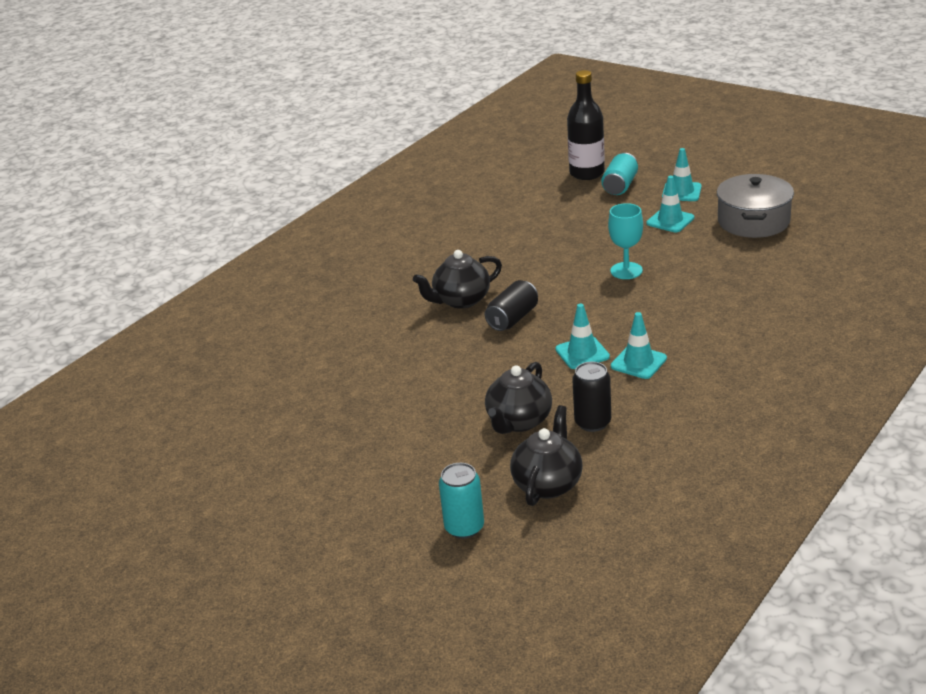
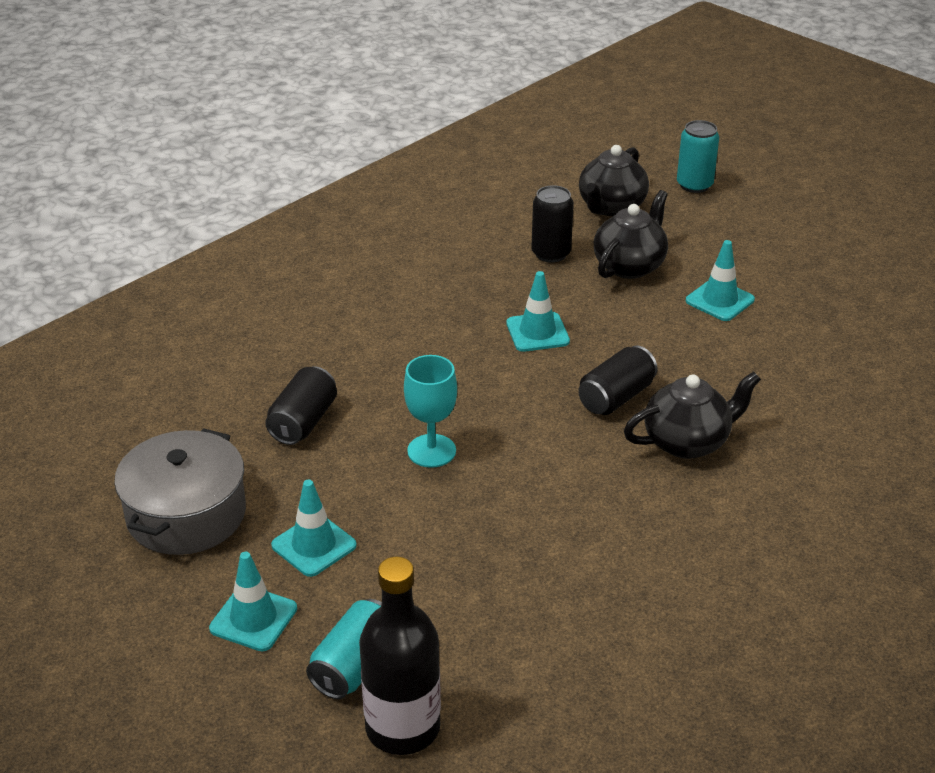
camera: 175 degrees left, 5 degrees up
turquoise traffic cone [611,312,667,379] -> turquoise traffic cone moved to [686,240,755,321]
none -> black can [265,366,337,445]

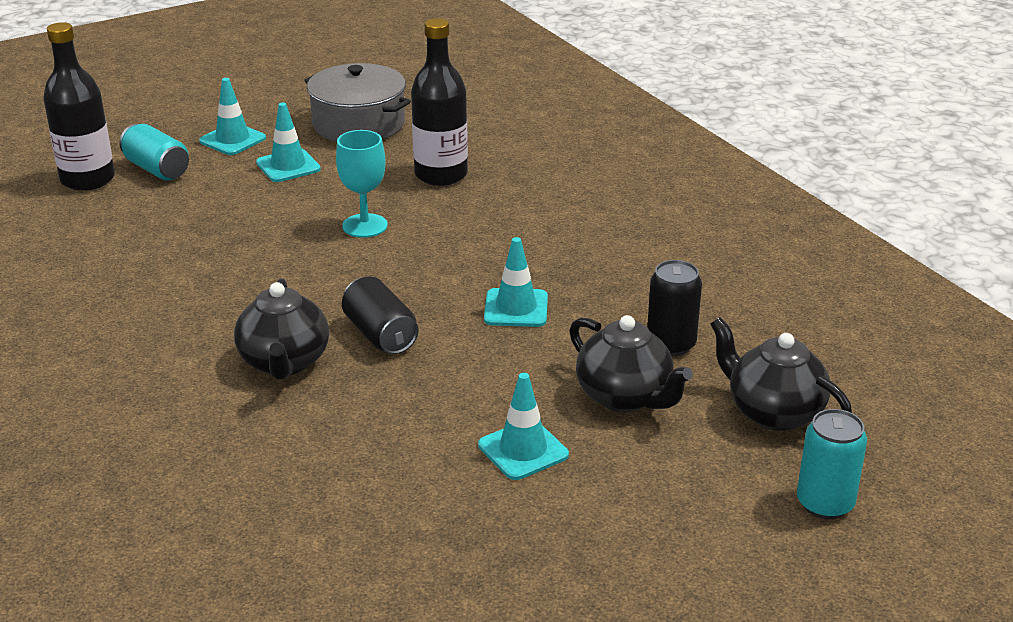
camera: 105 degrees right, 5 degrees down
black can [265,366,337,445] -> black bottle [411,18,468,186]

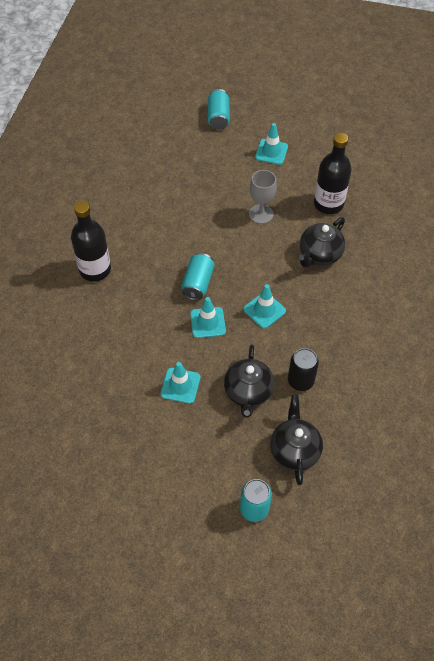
camera: 45 degrees right, 25 degrees up
black bottle [43,22,115,191] -> black bottle moved to [71,201,111,282]
turquoise traffic cone [199,78,266,155] -> turquoise traffic cone moved to [190,297,226,338]
black teapot [234,278,329,380] -> black teapot moved to [299,217,345,267]
grey pot [304,63,411,142] -> none
turquoise goblet [336,130,388,238] -> grey goblet [249,170,277,224]
black can [342,277,419,354] -> turquoise can [182,253,214,300]

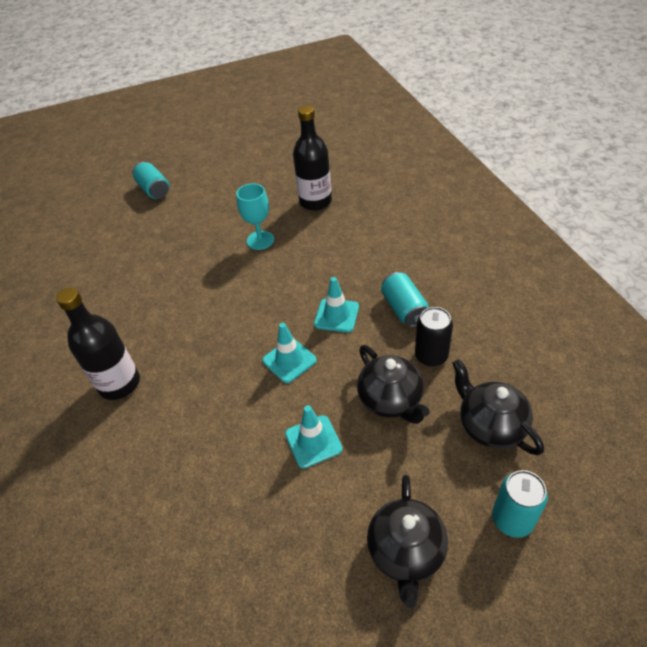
camera: 30 degrees left, 10 degrees down
turquoise can [182,253,214,300] -> turquoise can moved to [381,272,428,327]
grey goblet [249,170,277,224] -> turquoise goblet [236,184,274,250]
turquoise traffic cone [255,123,288,165] -> none
black teapot [299,217,345,267] -> black teapot moved to [367,475,448,608]

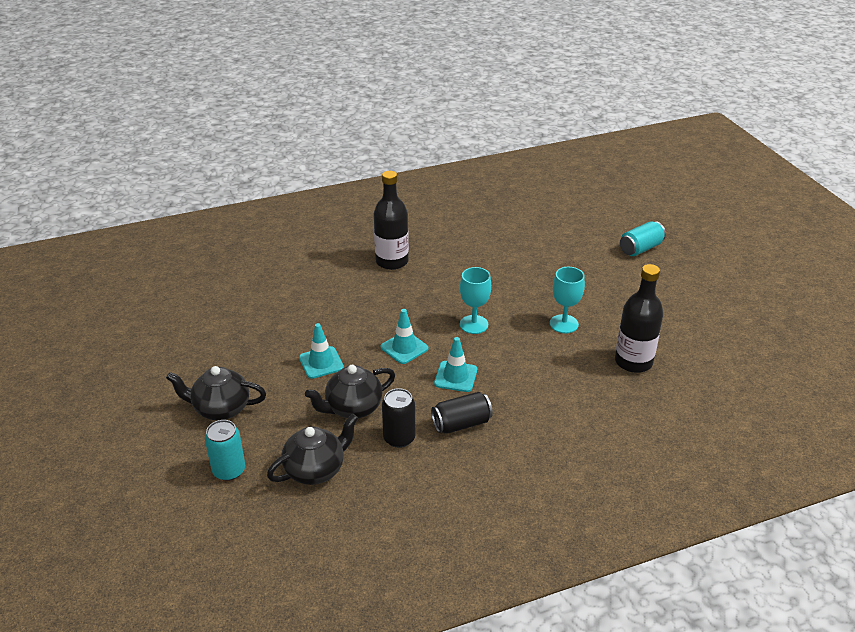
camera: 85 degrees right, 10 degrees down
turquoise can [381,272,428,327] -> black can [431,392,493,434]
none -> turquoise goblet [460,267,491,334]

